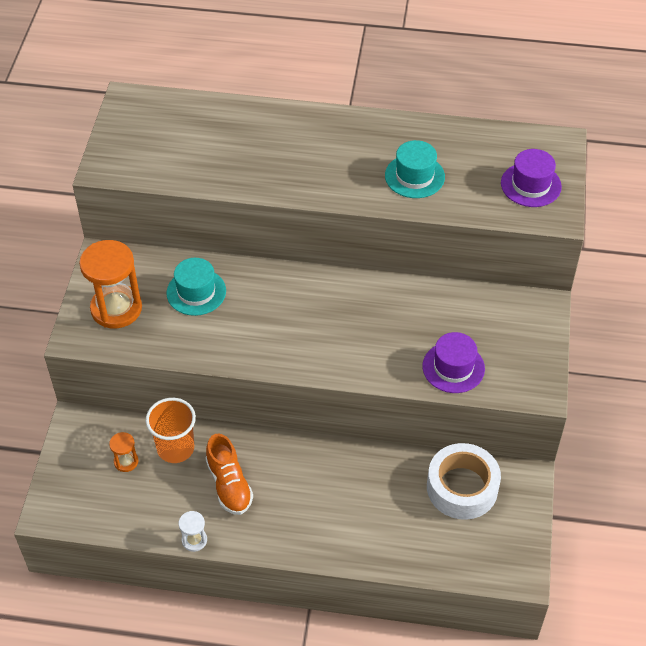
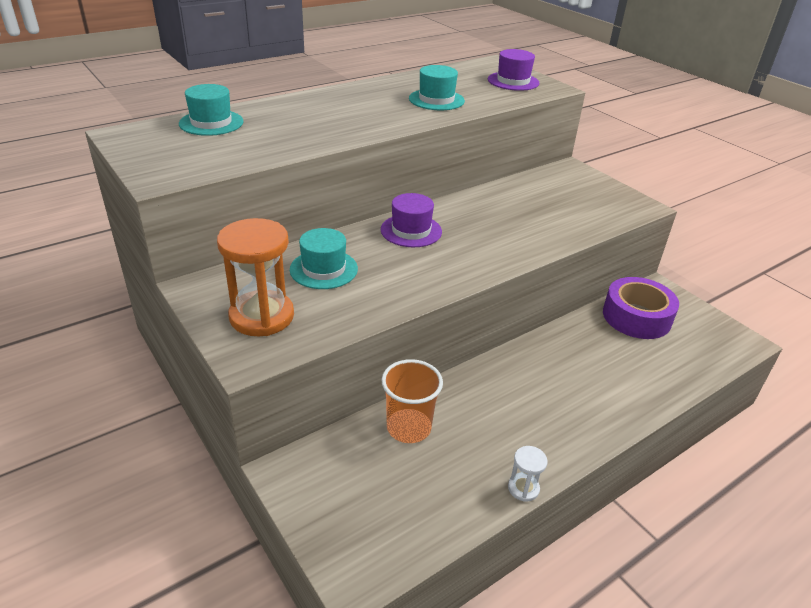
camera: 45 degrees left, 15 degrees down
orange hourglass [109,432,138,472] -> none
orange shoe [206,433,253,515] -> none
purple hat [422,332,485,393] -> purple hat moved to [381,193,442,247]
white tape [427,443,501,520] -> purple tape [603,277,679,339]
none -> turquoise hat [179,84,244,136]

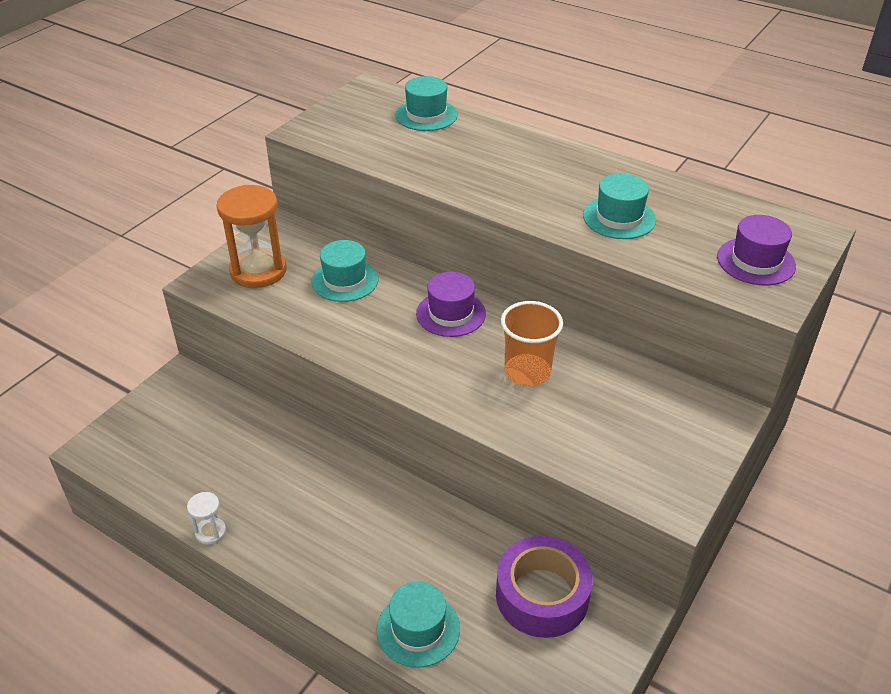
camera: 70 degrees right, 5 degrees up
orange cup [382,359,443,443] -> orange cup moved to [501,301,563,386]
none -> turquoise hat [377,582,460,668]

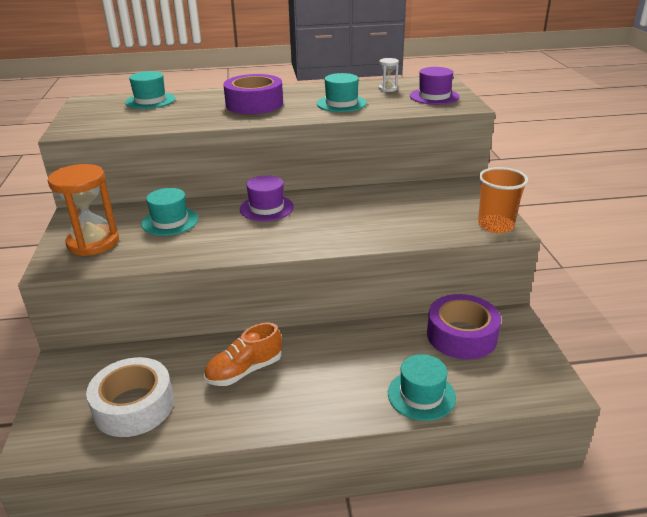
camera: 40 degrees left, 10 degrees down
white hourglass [187,492,226,545] -> white hourglass moved to [379,58,399,92]
orange cup [501,301,563,386] -> orange cup moved to [478,167,529,233]
none -> white tape [86,357,174,437]
none -> orange shoe [204,323,282,386]
none -> purple tape [223,74,283,114]

